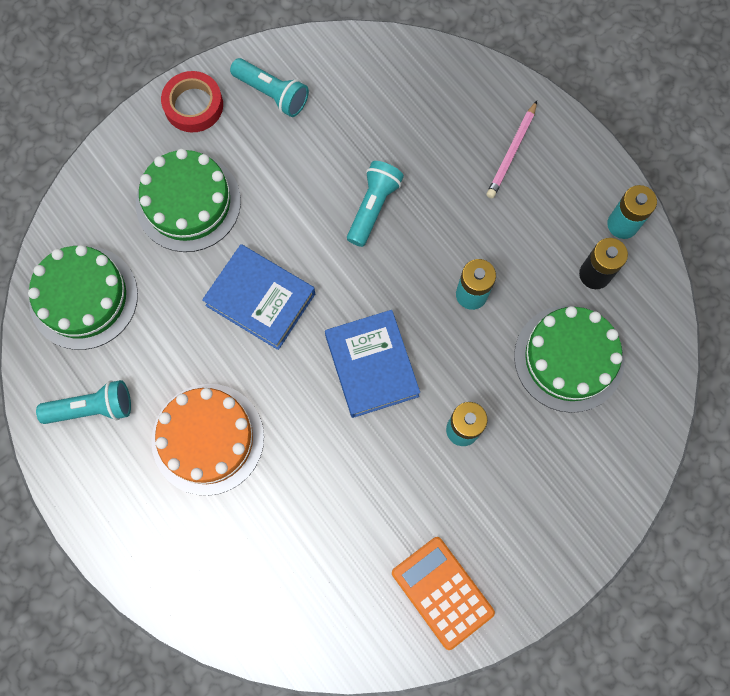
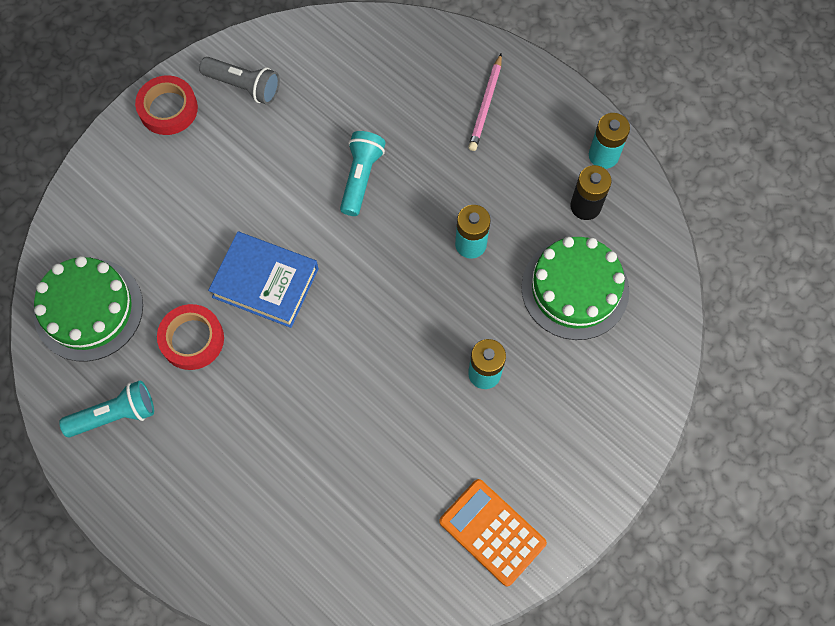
camera: 10 degrees left, 5 degrees down
green cake [136,149,241,252] -> none
orange cake [151,384,264,496] -> none
turquoise flashlight [230,58,309,117] -> grey flashlight [199,57,280,105]
blue book [325,310,420,418] -> none
none -> red tape [157,304,224,370]

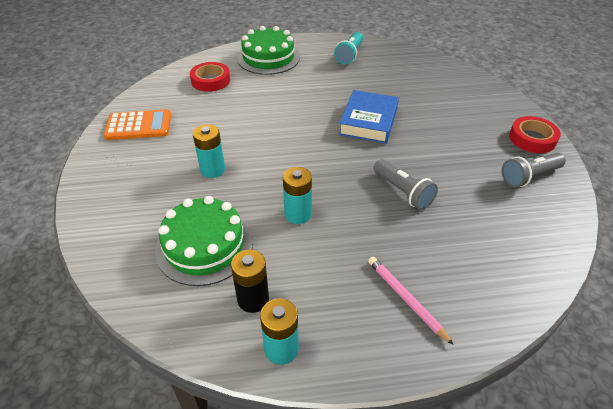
camera: 130 degrees right, 25 degrees down
green cake [34,256,143,362] -> green cake moved to [237,26,300,75]
red tape [157,304,224,370] -> red tape moved to [190,62,230,92]
blue book [208,232,319,328] -> blue book turned 45 degrees counterclockwise [339,90,399,143]
turquoise flashlight [340,131,386,216] -> grey flashlight [374,159,438,210]

